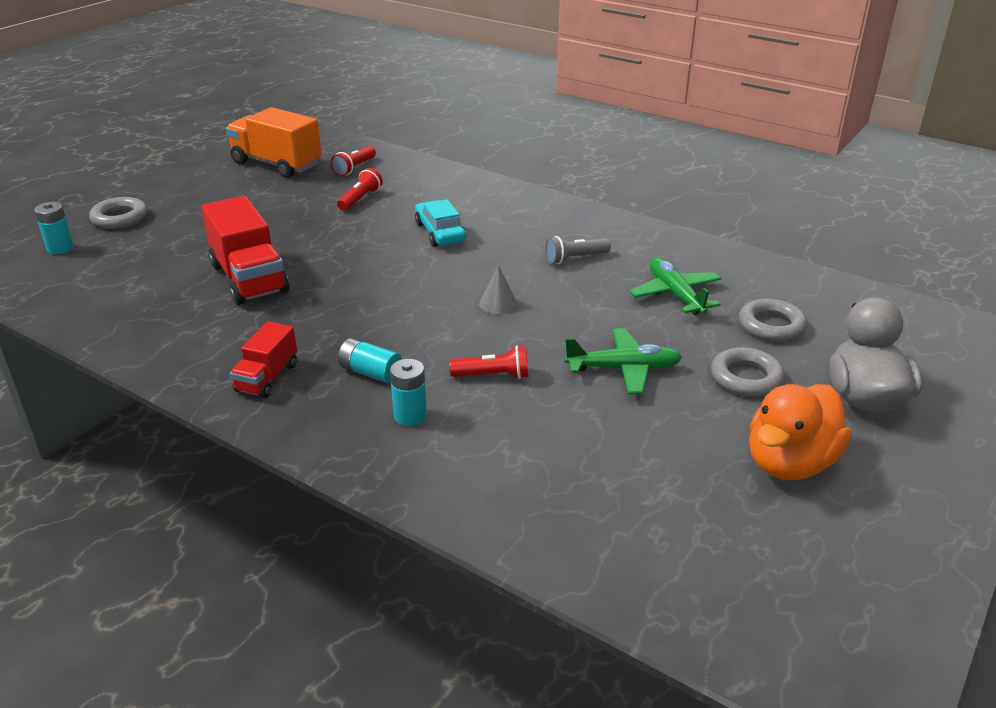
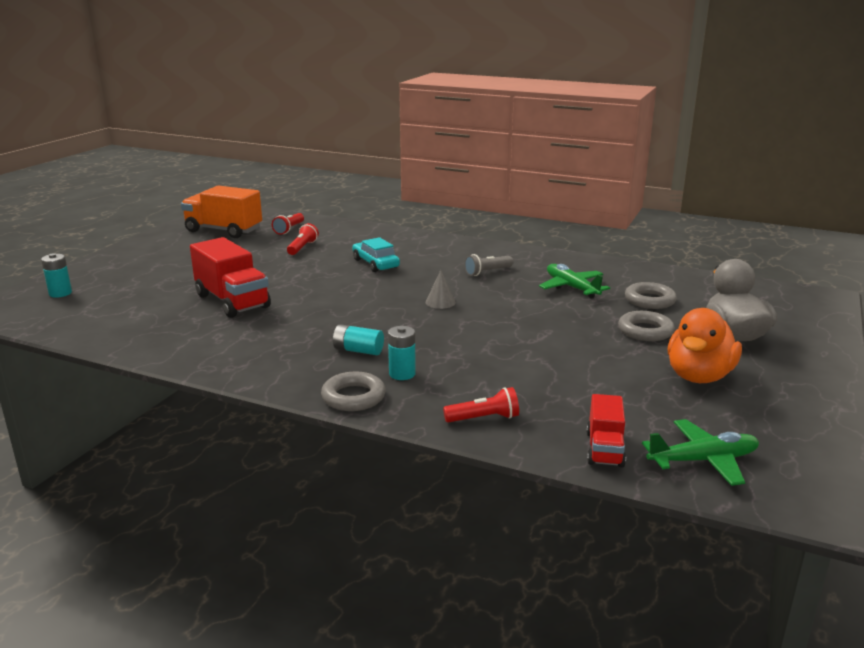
camera: 10 degrees left, 10 degrees down
grey ring [89,197,147,229] -> grey ring moved to [321,371,386,411]
red truck [230,321,297,398] -> red truck moved to [586,394,626,468]
red flashlight [449,345,529,379] -> red flashlight moved to [443,387,519,423]
green plane [564,328,682,394] -> green plane moved to [642,419,759,486]

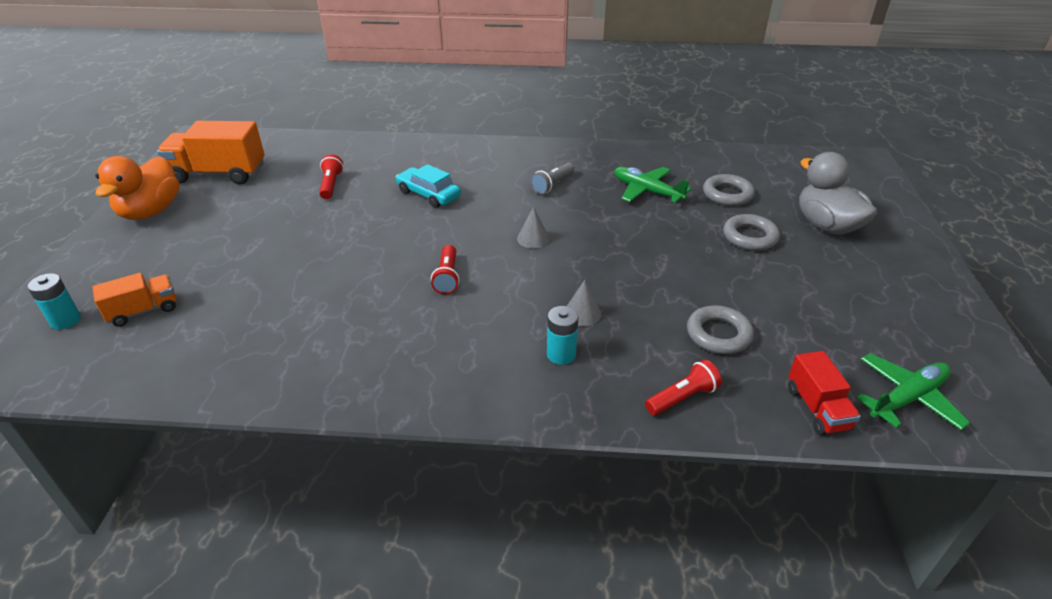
camera: 20 degrees left, 15 degrees up
red truck [190,237,271,318] -> none
red flashlight [272,213,304,234] -> red flashlight moved to [431,245,459,294]
grey ring [321,371,386,411] -> grey ring moved to [687,305,754,354]
turquoise battery [333,324,384,355] -> none
orange duck [668,308,742,383] -> orange duck moved to [95,156,180,220]
none -> orange truck [92,273,176,327]
none -> grey cone [567,280,601,326]

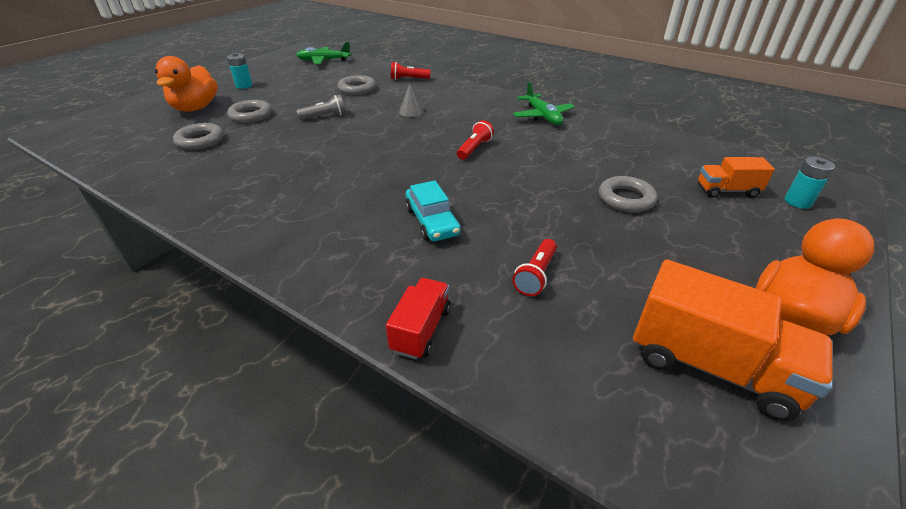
camera: 150 degrees left, 0 degrees up
grey cone [517,206,550,249] -> none
grey flashlight [530,163,575,194] -> grey flashlight moved to [296,95,346,120]
turquoise battery [547,306,578,365] -> turquoise battery moved to [227,53,253,89]
green plane [614,167,691,203] -> green plane moved to [513,82,575,125]
red truck [788,351,861,435] -> red truck moved to [386,278,451,359]
grey duck [799,152,877,235] -> orange duck [155,56,218,112]
none -> grey ring [599,176,657,213]

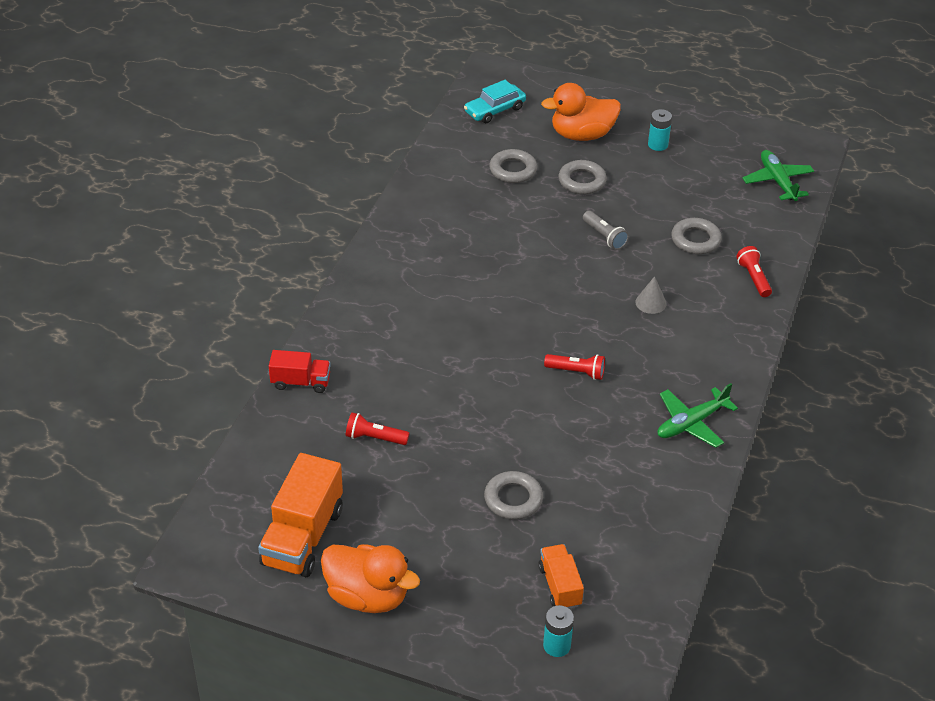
camera: 75 degrees right, 5 degrees up
turquoise car [405,181,461,241] -> turquoise car moved to [464,80,526,123]

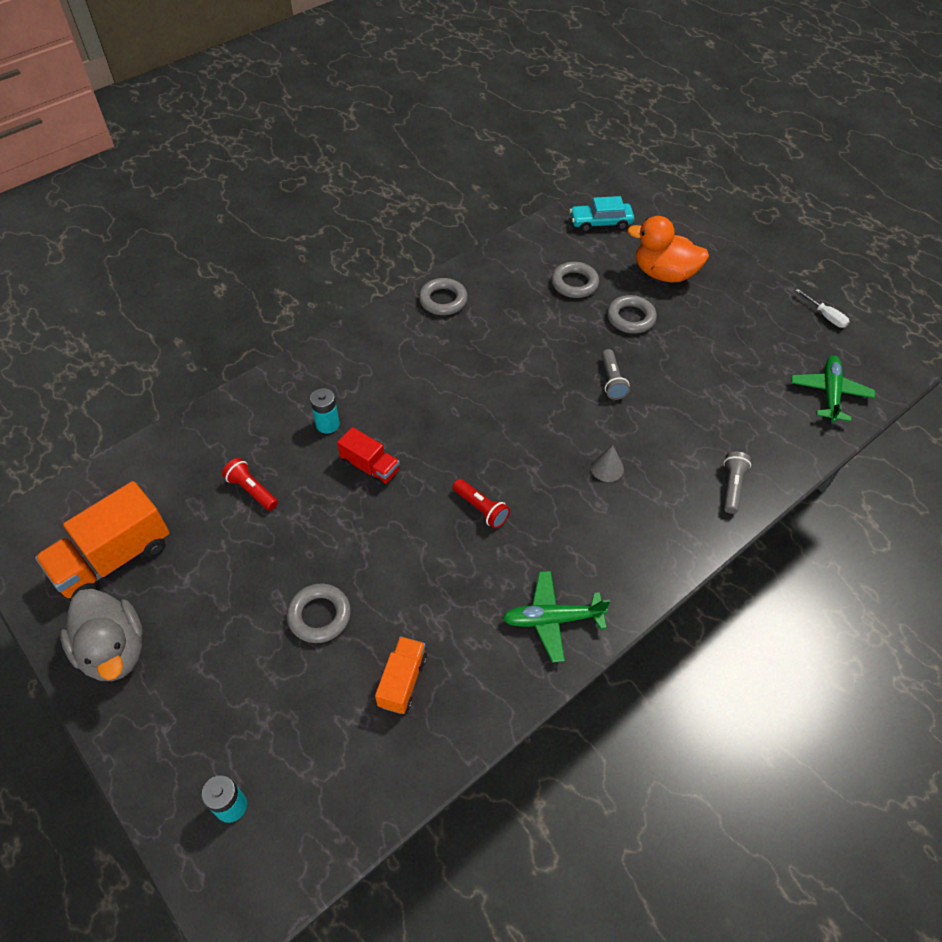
camera: 30 degrees right, 10 degrees up
red truck [269,350,331,393] -> red truck moved to [337,427,400,487]
orange duck [321,544,420,613] -> grey duck [60,589,143,681]
orange truck [538,544,584,609] -> orange truck moved to [375,636,427,714]
turquoise battery [648,109,672,151] -> turquoise battery moved to [310,388,340,434]
grey ring [671,218,722,254] -> grey ring moved to [419,278,468,315]
red flashlight [736,246,772,297] -> grey flashlight [724,451,751,514]
none -> white screwdriver [795,289,849,328]

